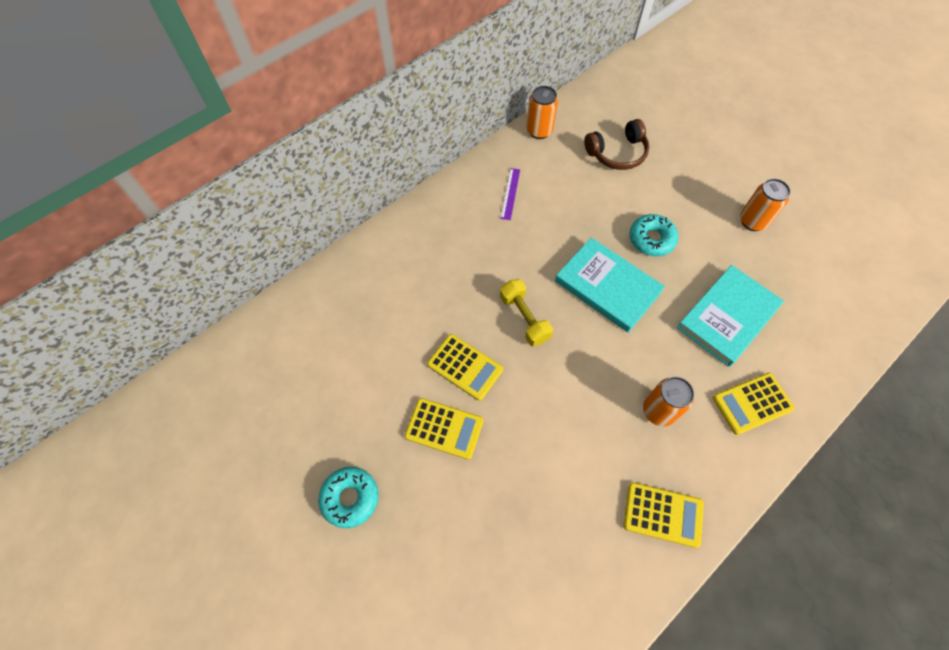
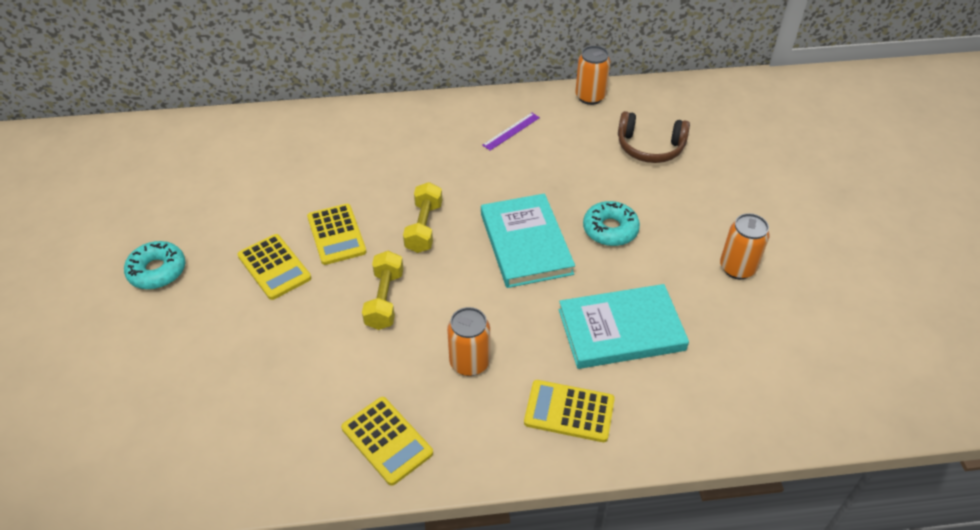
camera: 35 degrees right, 15 degrees down
none -> yellow dumbbell [362,251,403,330]

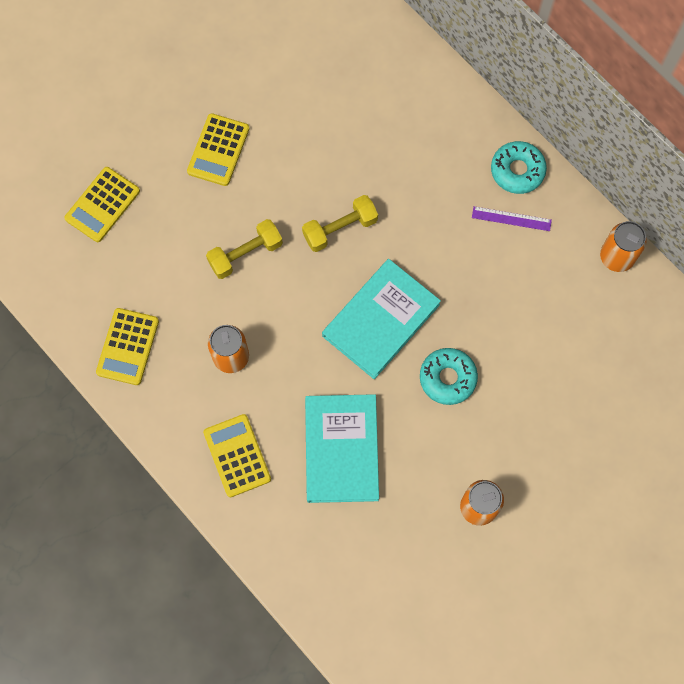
camera: 55 degrees right, 25 degrees up
turquoise donut [124,241,185,289] -> turquoise donut moved to [491,141,547,194]
yellow calculator [307,204,366,265] -> yellow calculator moved to [64,167,140,242]
turquoise book [559,284,689,369] -> turquoise book turned 45 degrees clockwise [305,394,379,503]
brown headphones [618,111,690,163] -> none

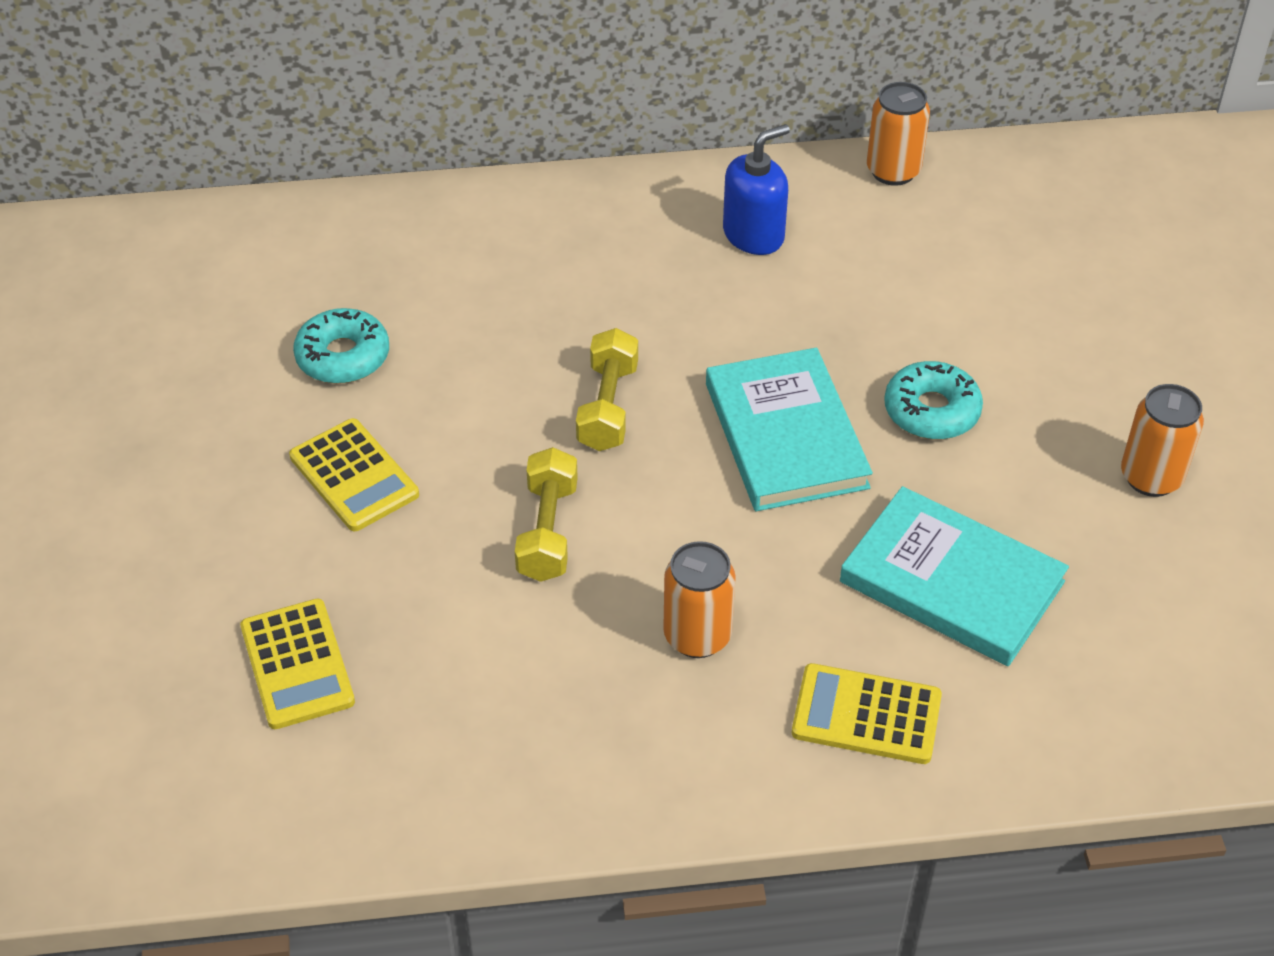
camera: 55 degrees left, 25 degrees down
yellow calculator [96,308,159,385] -> none
purple ruler [472,206,552,231] -> blue soap dispenser [723,124,790,255]
turquoise donut [491,141,547,194] -> turquoise donut moved to [293,308,389,384]

